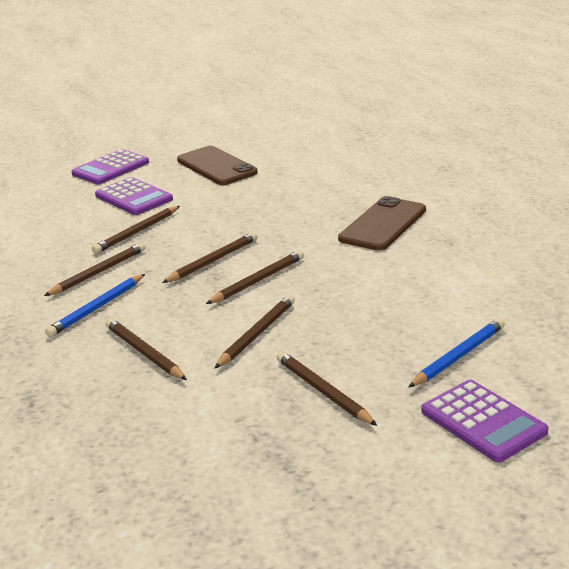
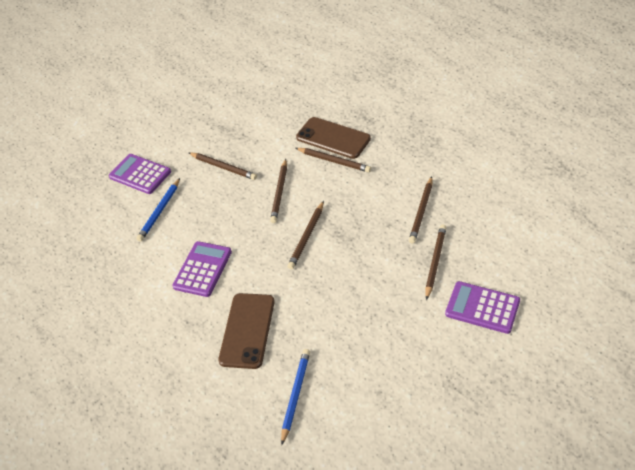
camera: 160 degrees right, 20 degrees up
blue pencil [45,274,145,337] -> blue pencil moved to [281,349,310,445]
purple calculator [71,149,149,184] -> purple calculator moved to [172,241,232,297]
brown pencil [162,232,258,283] -> none
brown phone [177,146,258,185] -> brown phone moved to [296,117,371,159]

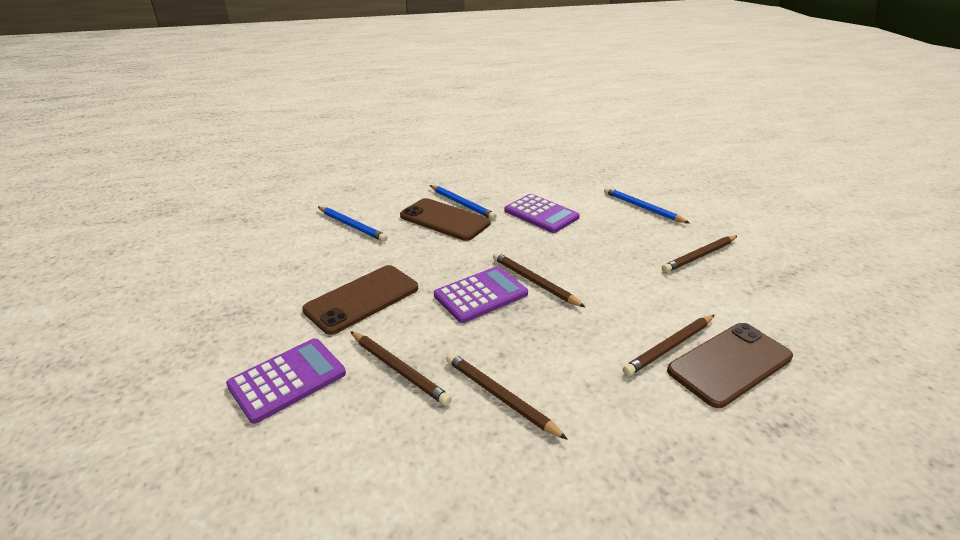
camera: 110 degrees right, 15 degrees down
purple calculator [109,154,171,194] -> purple calculator moved to [434,266,528,323]
brown pencil [270,159,287,223] -> none
none -> brown phone [302,265,418,335]
none -> blue pencil [430,185,497,220]

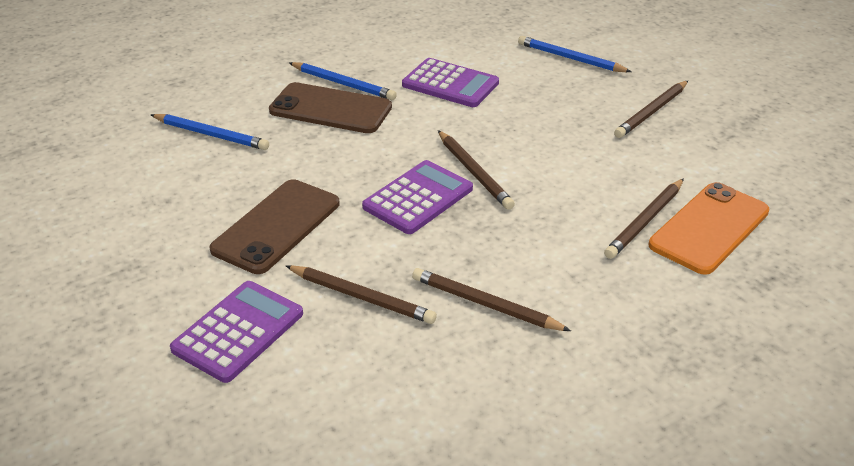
camera: 15 degrees left, 5 degrees up
brown pencil [493,252,585,307] -> brown pencil turned 150 degrees counterclockwise [438,130,515,210]
brown phone [667,323,793,408] -> orange phone [649,182,769,275]

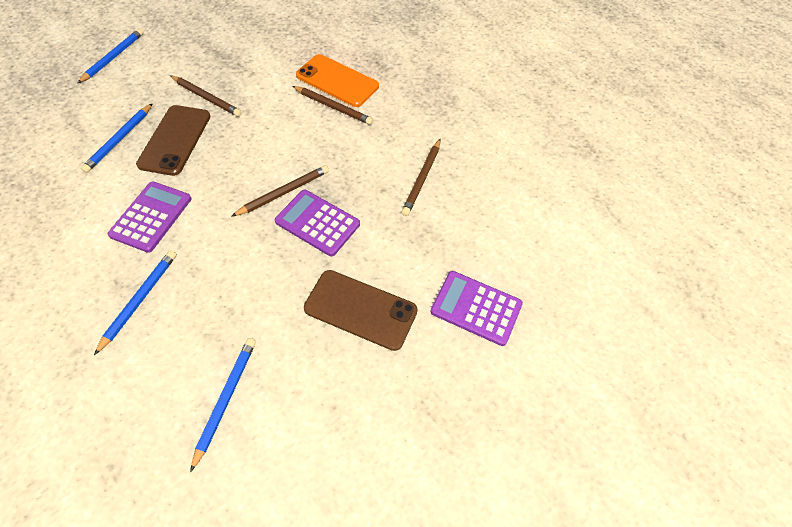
camera: 100 degrees left, 20 degrees up
brown phone [269,82,392,133] -> brown phone moved to [136,105,211,176]
brown pencil [286,265,437,324] -> none
none -> blue pencil [77,28,144,84]

